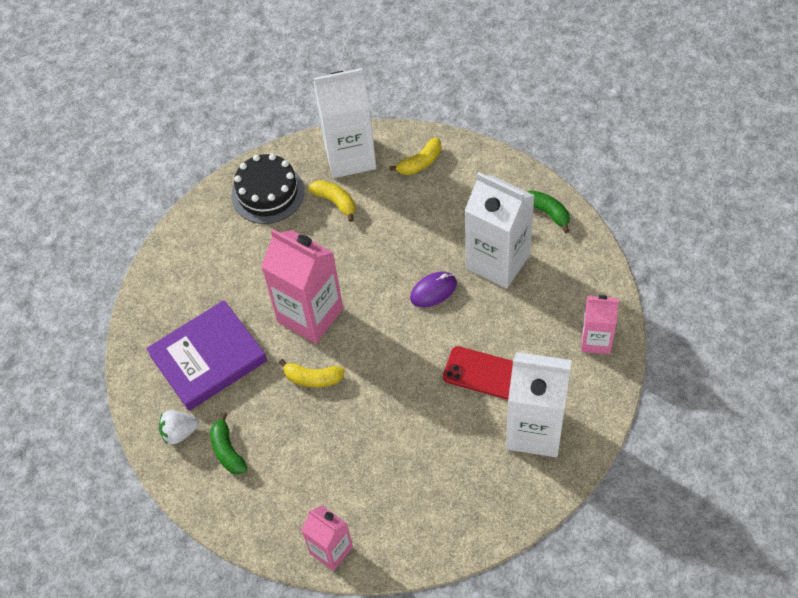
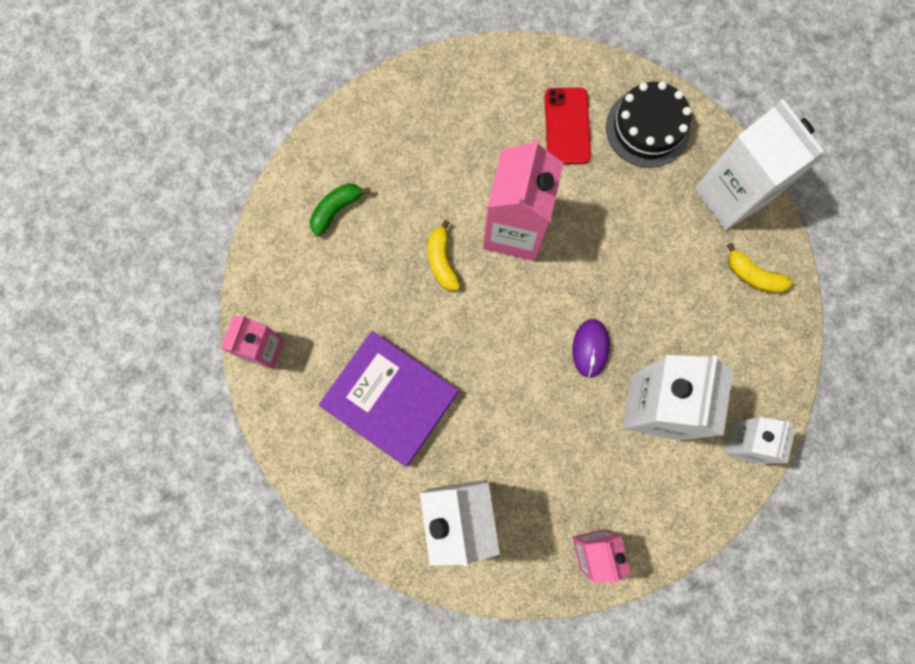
camera: 65 degrees right, 20 degrees up
purple book [146,300,267,411] -> purple book moved to [319,331,458,466]
white strawberry [159,410,199,445] -> none
yellow banana [308,180,355,222] -> none
purple mouse [410,272,457,307] -> purple mouse turned 60 degrees clockwise [572,319,610,378]
red phone [443,346,513,400] -> red phone moved to [545,88,591,165]
green banana [526,190,570,233] -> white carton [723,417,796,464]

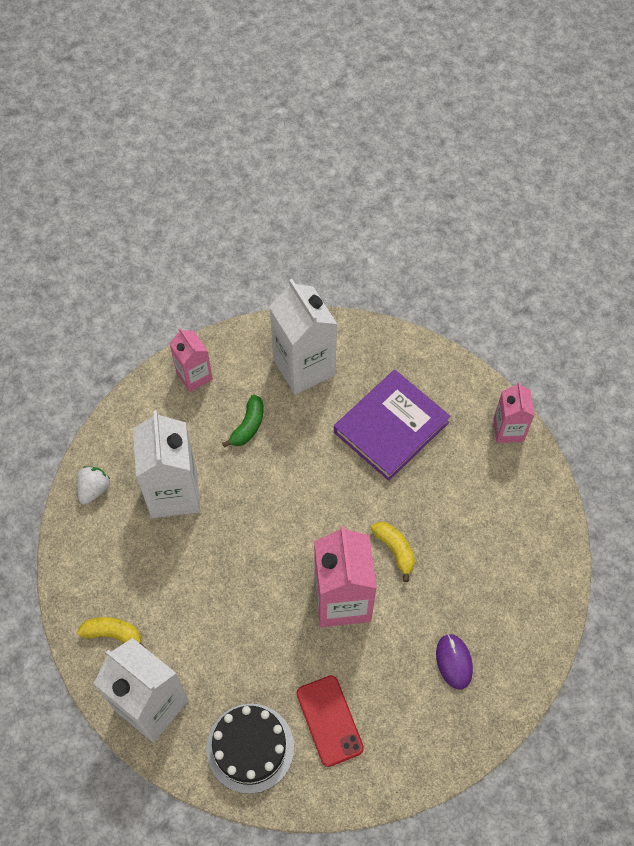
camera: 160 degrees right, 15 degrees down
green banana [310,183,371,236] -> green banana moved to [222,395,264,448]
purple book [319,331,458,466] -> purple book turned 60 degrees counterclockwise [334,370,450,481]
purple mouse [572,319,610,378] -> purple mouse moved to [436,634,473,690]
white carton [723,417,796,464] -> white strawberry [77,466,110,505]

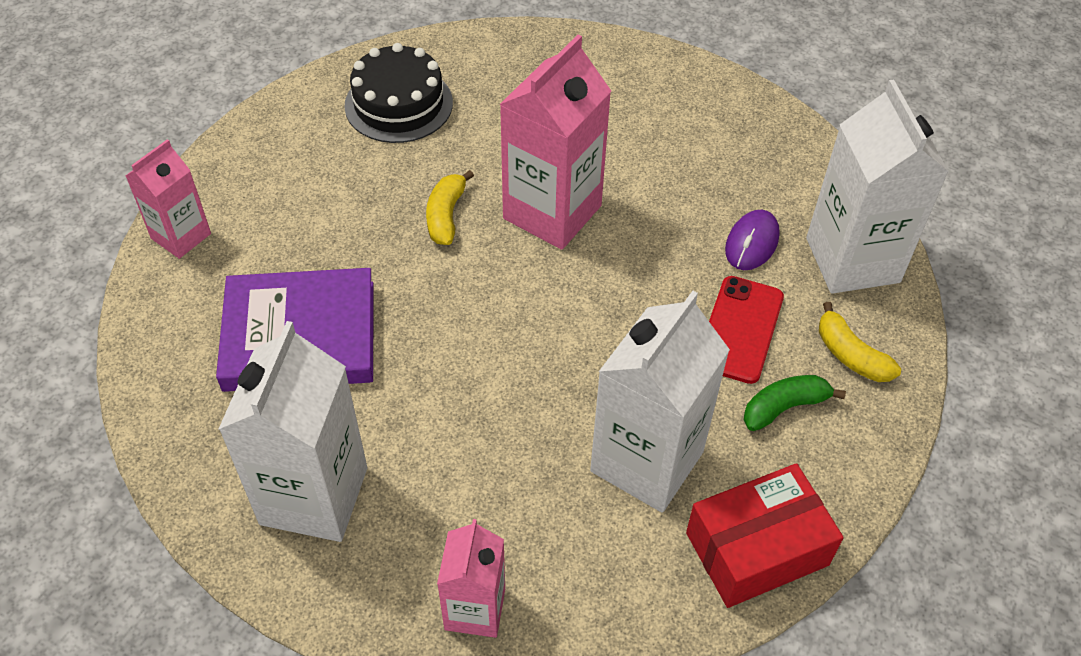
camera: 140 degrees left, 10 degrees down
white strawberry [77,466,110,505] -> red box [686,463,844,608]
black cake [206,704,294,794] -> black cake moved to [344,43,453,143]
green banana [222,395,264,448] -> green banana moved to [743,375,846,431]
red phone [297,675,364,767] -> red phone moved to [709,276,784,384]
purple mouse [436,634,473,690] -> purple mouse moved to [725,210,780,270]

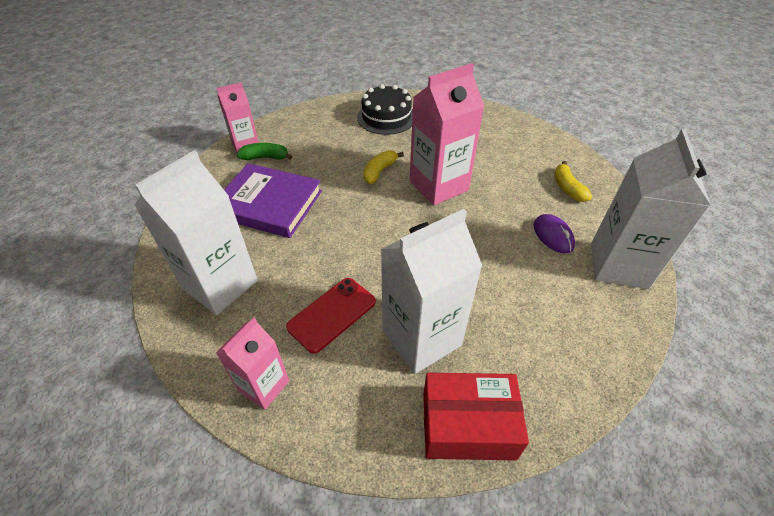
camera: 25 degrees right, 5 degrees down
red phone [709,276,784,384] -> red phone moved to [286,278,376,354]
purple mouse [725,210,780,270] -> purple mouse turned 75 degrees counterclockwise [533,214,575,254]
green banana [743,375,846,431] -> green banana moved to [237,143,292,160]
yellow banana [819,302,901,382] -> yellow banana moved to [554,161,592,202]

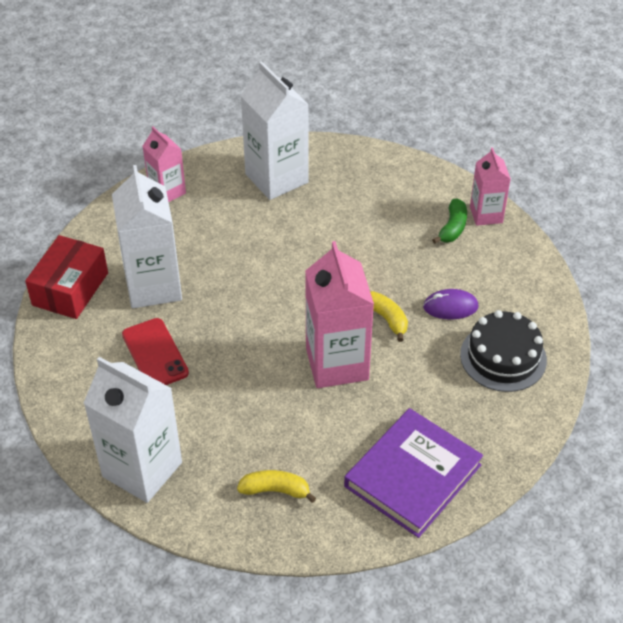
camera: 110 degrees right, 0 degrees up
purple book [224,163,322,238] -> purple book moved to [344,408,483,538]
red phone [286,278,376,354] -> red phone moved to [122,318,189,385]
purple mouse [533,214,575,254] -> purple mouse moved to [423,289,478,320]

